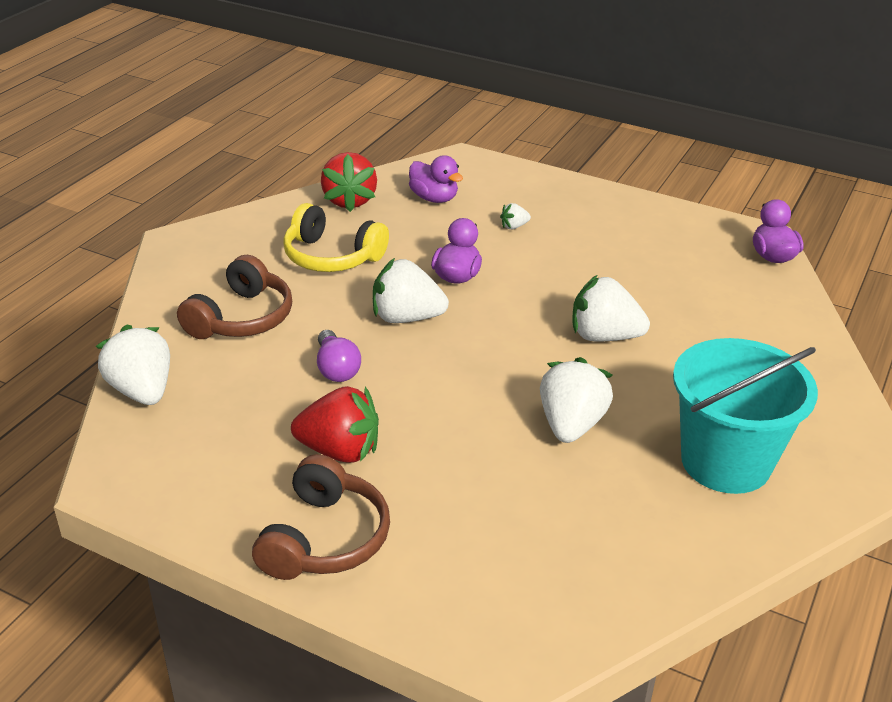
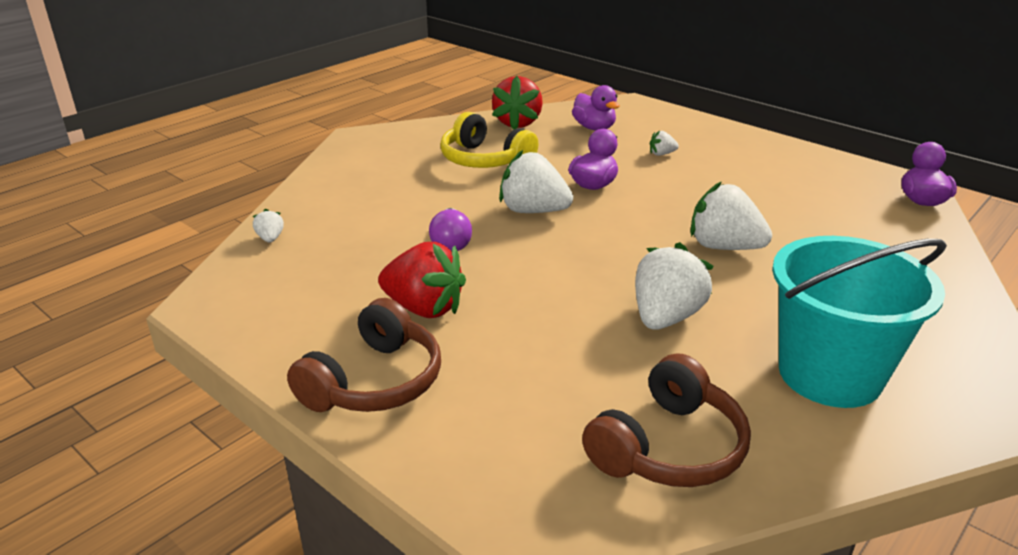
camera: 15 degrees right, 5 degrees down
white strawberry [96,325,170,405] -> white strawberry [253,208,284,243], size x0.46
brown headphones [177,255,292,339] -> brown headphones moved to [582,353,751,487]

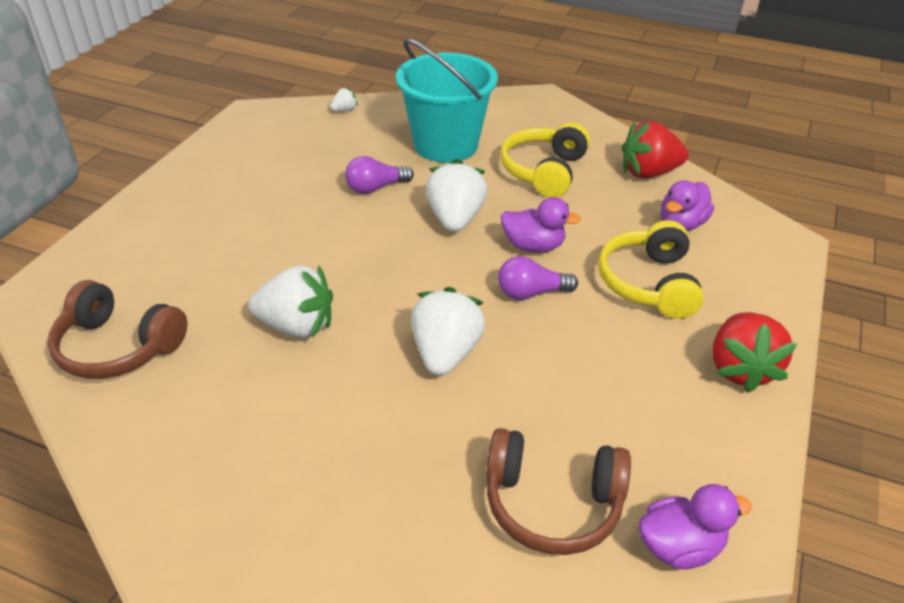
camera: 70 degrees right, 10 degrees up
brown headphones [287,298,441,412] -> brown headphones moved to [486,428,631,555]
red strawberry [378,242,466,318] -> red strawberry moved to [712,312,797,393]
white strawberry [650,131,679,156] -> yellow headphones [598,220,704,319]
turquoise bucket [772,236,947,408] -> turquoise bucket moved to [396,39,498,163]
none -> purple light bulb [498,256,578,300]

